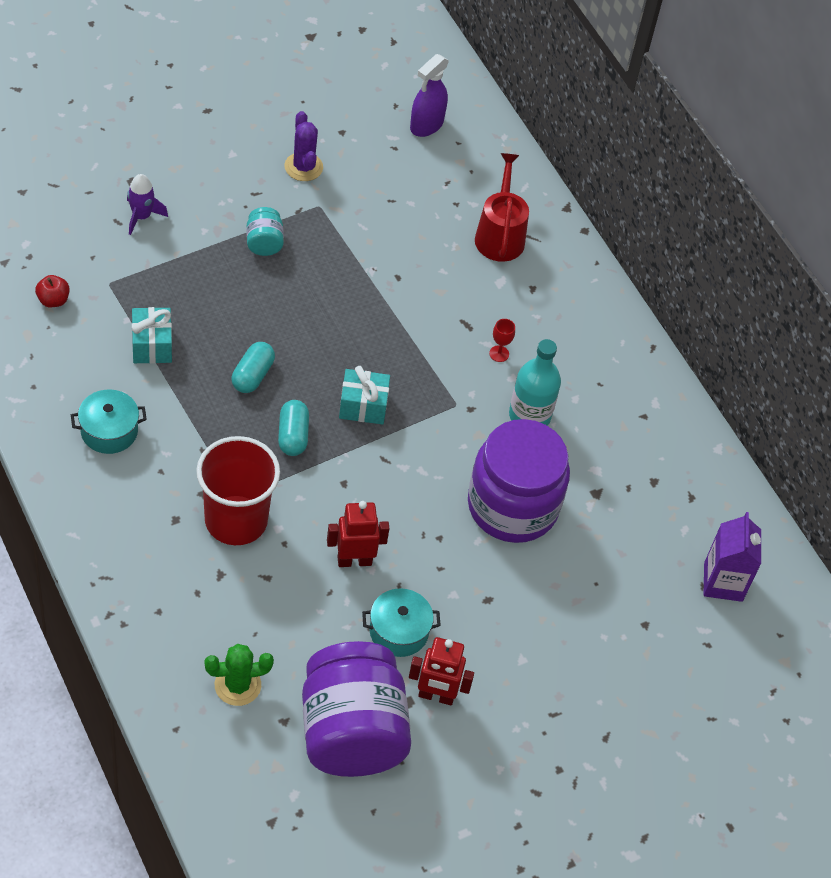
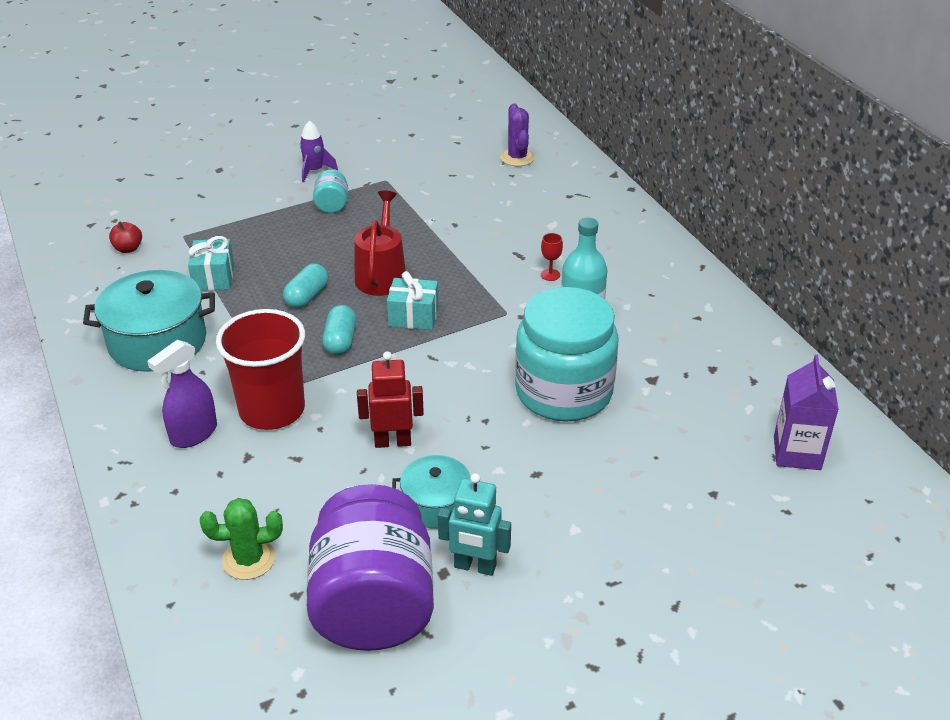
camera: 10 degrees right, 15 degrees down
turquoise pot [71,390,147,454] -> turquoise pot [83,270,215,372], size x1.71
purple rocket [127,174,168,235] -> purple rocket moved to [300,121,338,182]
purple cactus [284,111,323,181] -> purple cactus moved to [500,103,535,166]
red robot [409,637,474,705] -> turquoise robot [438,473,511,576]
purple spray bottle [410,54,449,137] -> purple spray bottle moved to [147,340,217,448]
purple jar [468,419,570,543] -> turquoise jar [515,287,619,422]
red watering can [475,153,529,262] -> red watering can moved to [354,191,406,296]

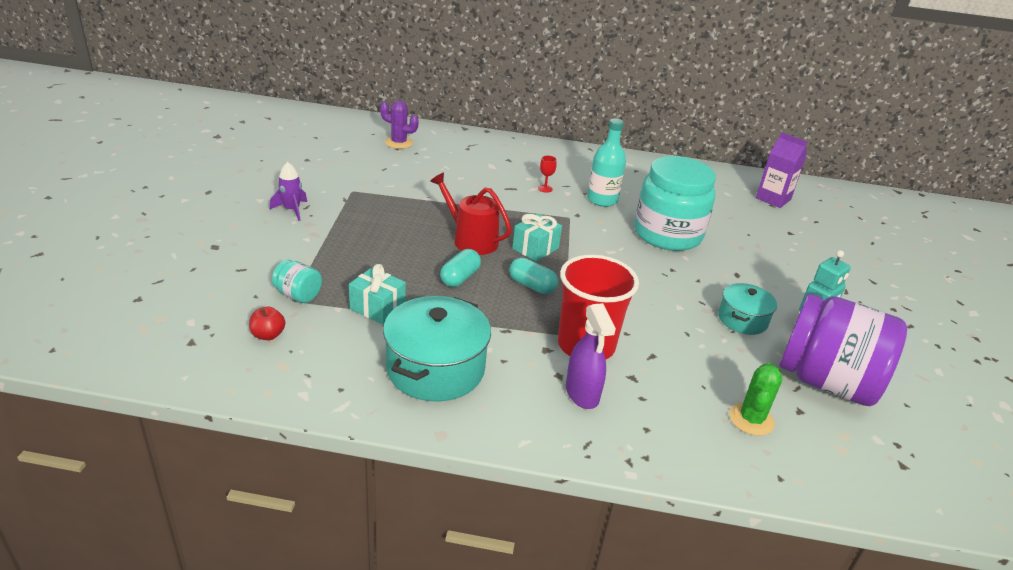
camera: 60 degrees left, 5 degrees down
turquoise capsule [283,263,329,308] -> turquoise capsule turned 60 degrees clockwise [440,249,481,287]
turquoise jar [313,170,348,213] -> turquoise jar moved to [272,260,322,303]
red robot [357,351,424,448] -> none

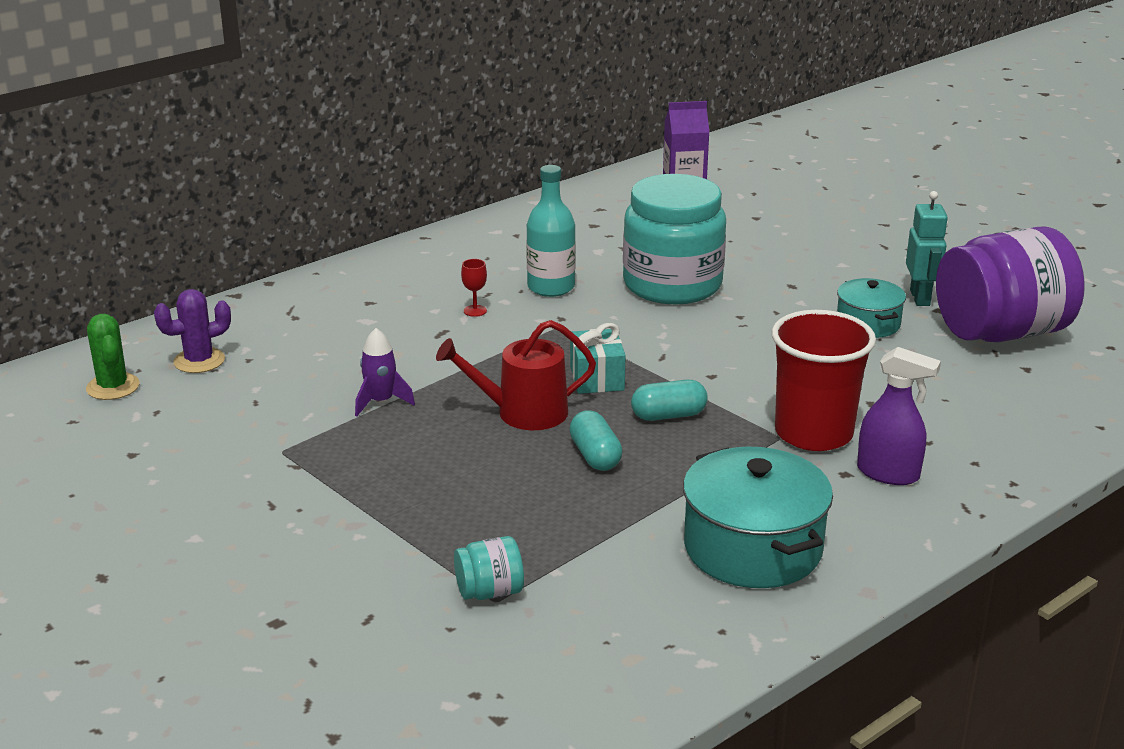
camera: 45 degrees left, 5 degrees down
red apple [249,307,285,340] -> none
purple rocket [270,162,307,221] -> purple rocket moved to [355,328,415,416]
turquoise gift [349,264,406,325] -> none
green cactus [729,363,782,436] -> green cactus moved to [86,314,140,400]

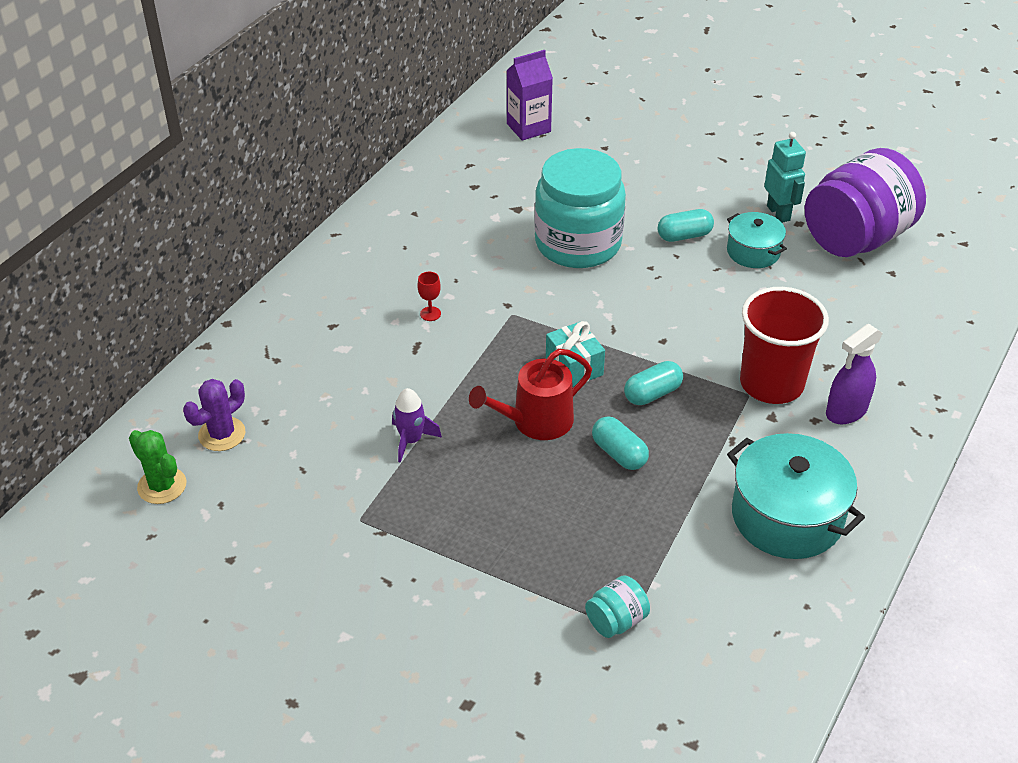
camera: 20 degrees left, 15 degrees up
turquoise bottle [526,165,576,297] -> none
purple spray bottle [857,347,941,485] -> purple spray bottle turned 135 degrees clockwise [826,324,883,424]
none -> turquoise capsule [657,209,714,242]

